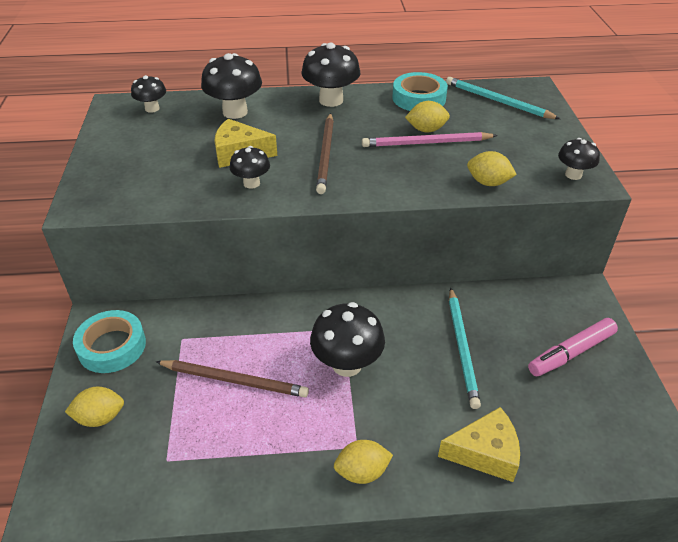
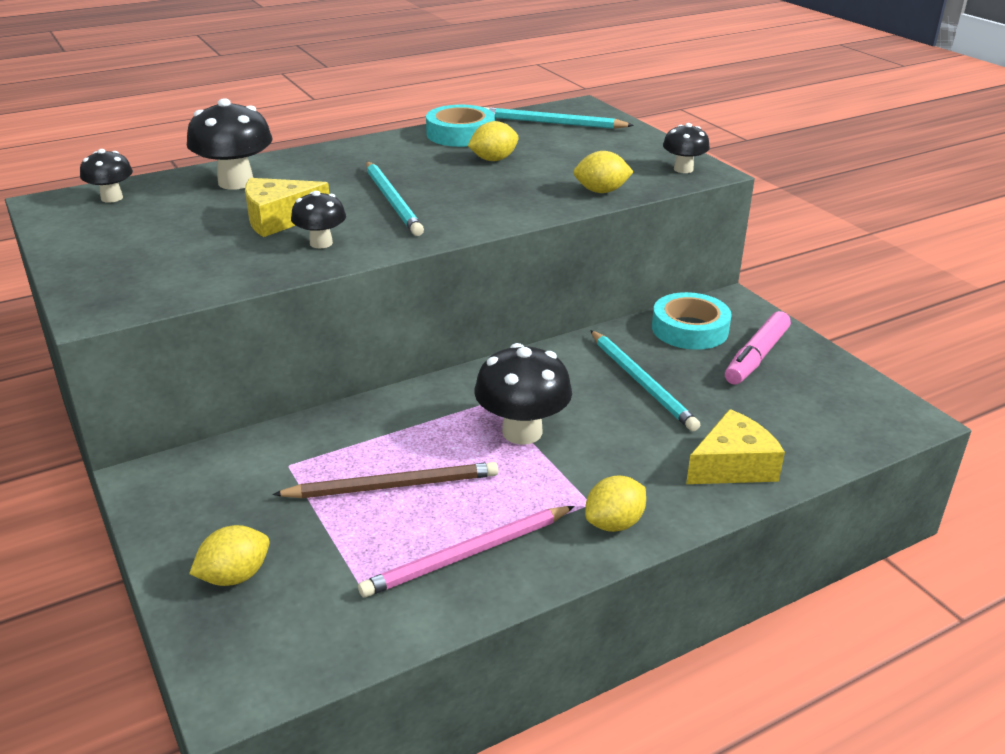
camera: 25 degrees left, 10 degrees down
turquoise tape [73,310,146,373] -> turquoise tape moved to [652,292,732,350]
black mushroom [302,43,361,107] -> none
brown pencil [316,113,334,194] -> turquoise pencil [366,162,424,236]
pink pencil [362,132,498,147] -> pink pencil moved to [358,506,575,597]

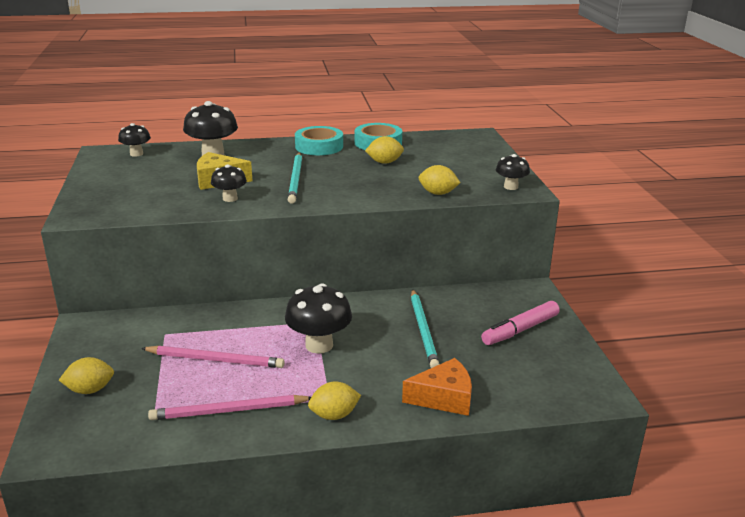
camera: 20 degrees right, 5 degrees down
brown pencil [272,462,498,498] -> pink pencil [141,346,285,368]
turquoise pencil [484,107,634,129] -> none
turquoise tape [652,292,732,350] -> turquoise tape moved to [295,126,343,155]
yellow cheese [686,409,785,484] -> orange cheese [402,358,472,416]

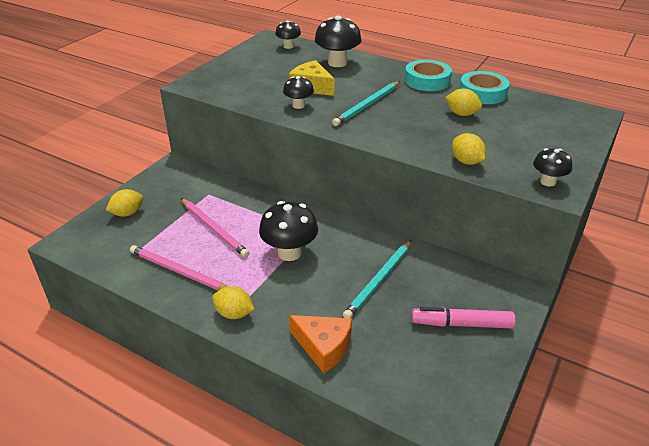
camera: 40 degrees right, 10 degrees up
yellow lemon [59,357,114,394] -> yellow lemon turned 60 degrees counterclockwise [106,189,143,217]

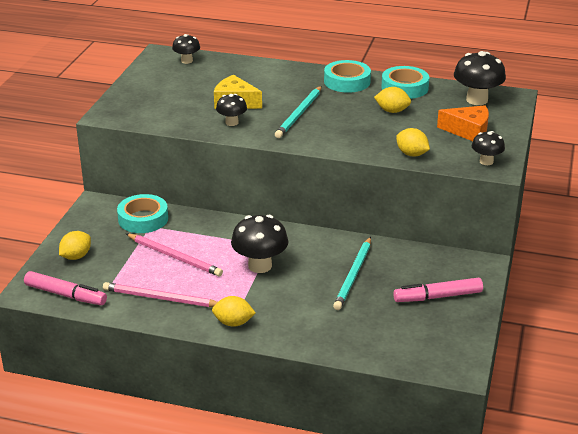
camera: 15 degrees left, 5 degrees down
orange cheese [289,315,352,373] -> orange cheese moved to [437,105,489,141]
black mushroom [315,15,362,67] -> black mushroom moved to [454,51,506,105]
none -> pink marker [24,271,107,305]
none -> turquoise tape [117,194,168,233]

